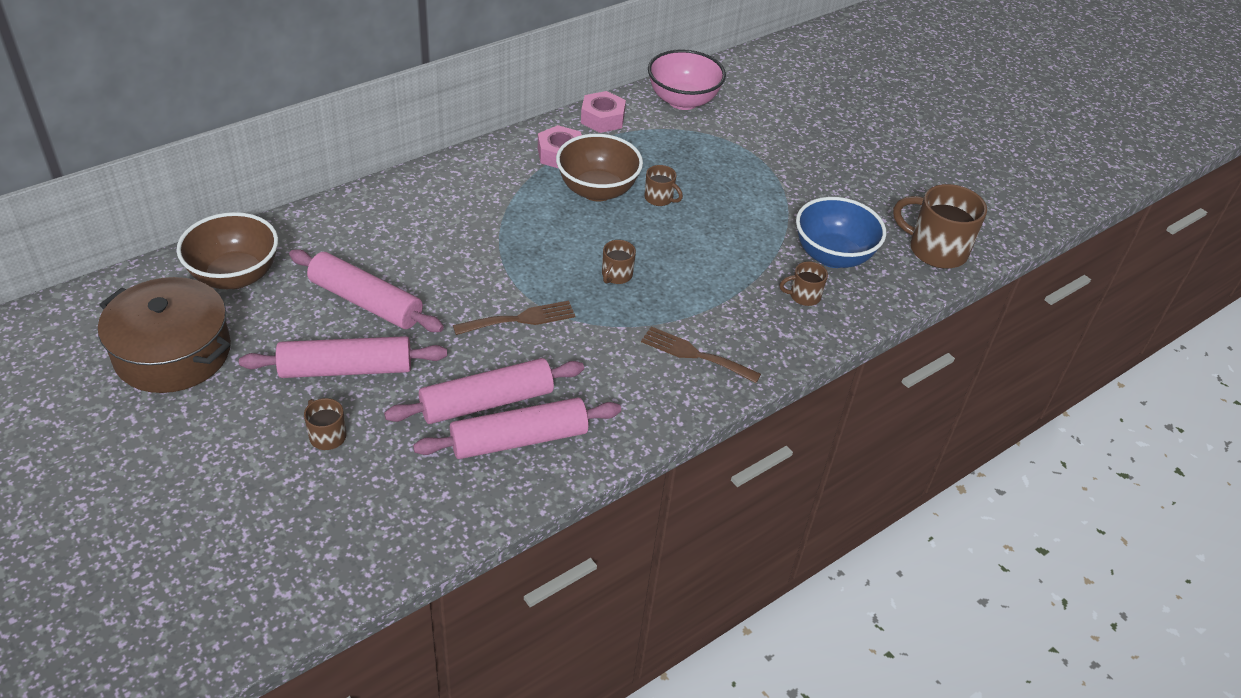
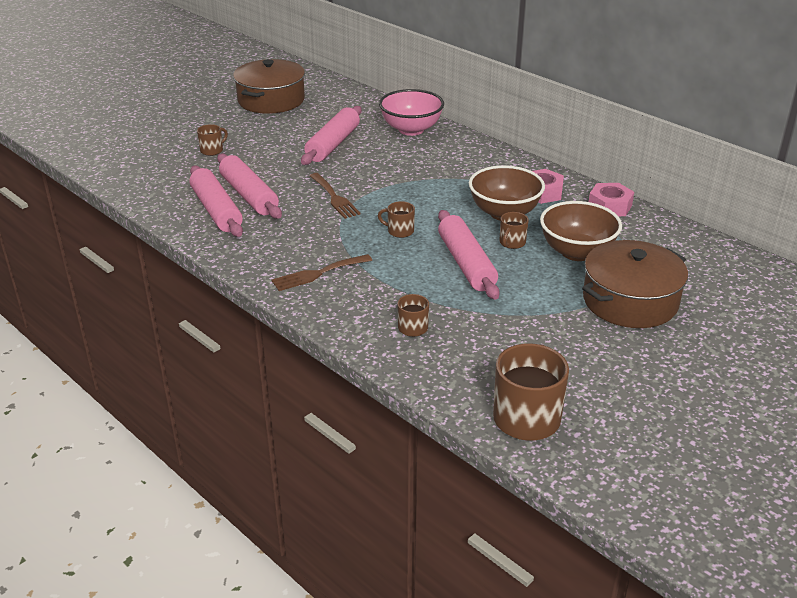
camera: 85 degrees right, 10 degrees down
brown bowl [176,212,278,289] -> brown bowl moved to [540,201,622,261]
pink rolling pin [239,336,447,378] -> pink rolling pin moved to [438,210,500,300]
brown fork [641,327,761,383] -> brown fork turned 135 degrees counterclockwise [272,254,372,291]
pink bowl [648,49,726,110] -> pink bowl moved to [379,89,444,136]
blue bowl [796,197,886,268] -> none
none -> brown pot [582,240,688,328]

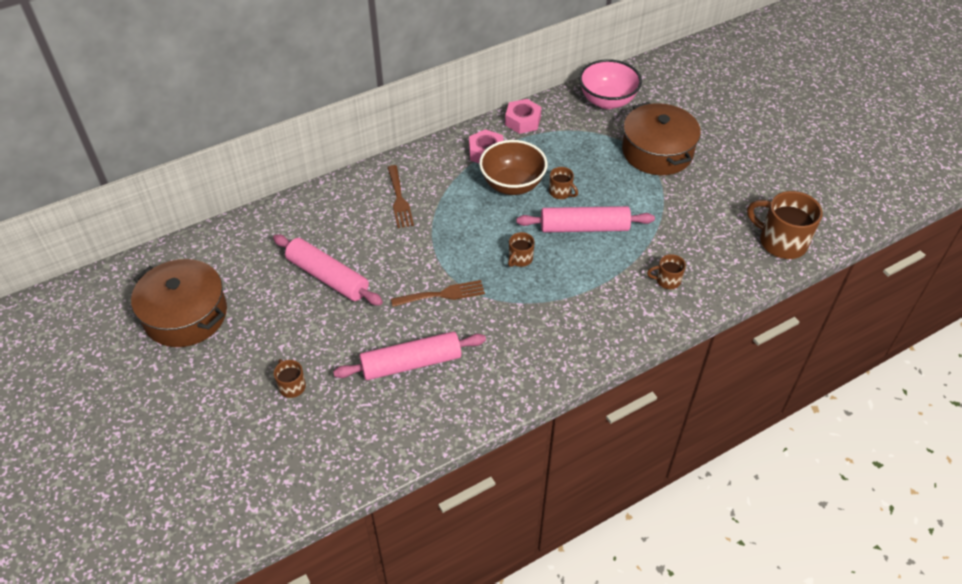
camera: 75 degrees left, 15 degrees up
pink rolling pin [189,166,243,237] -> none
brown fork [272,254,372,291] -> brown fork moved to [387,165,414,228]
pink bowl [379,89,444,136] -> pink bowl moved to [579,59,642,109]
brown bowl [540,201,622,261] -> none

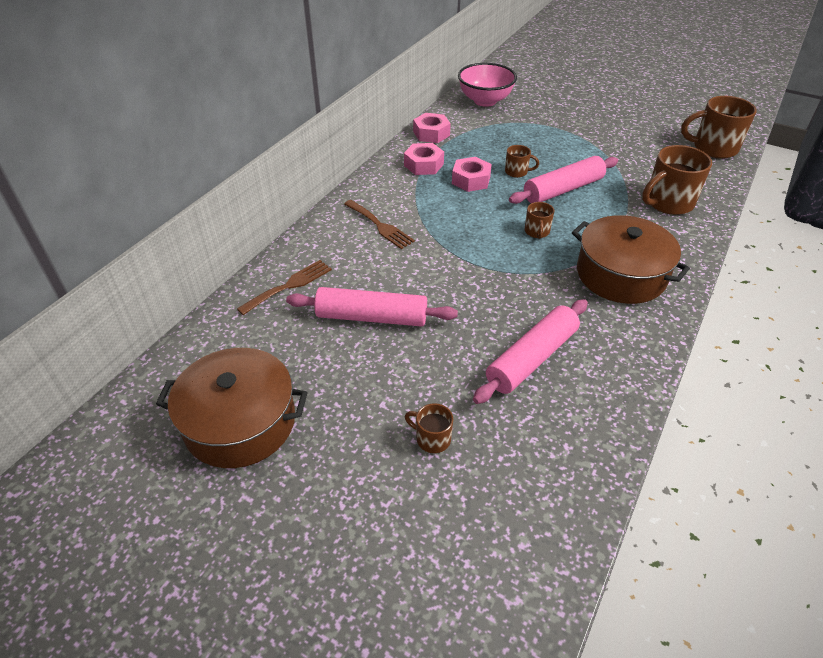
camera: 30 degrees left, 5 degrees down
brown fork [391,280,485,307] -> brown fork moved to [237,260,332,315]
brown bowl [479,140,548,195] -> pink nut [452,157,492,192]
brown pot [622,102,701,175] -> brown pot moved to [572,215,690,304]
brown mug [647,254,686,289] -> brown mug [642,145,712,215], size x1.98

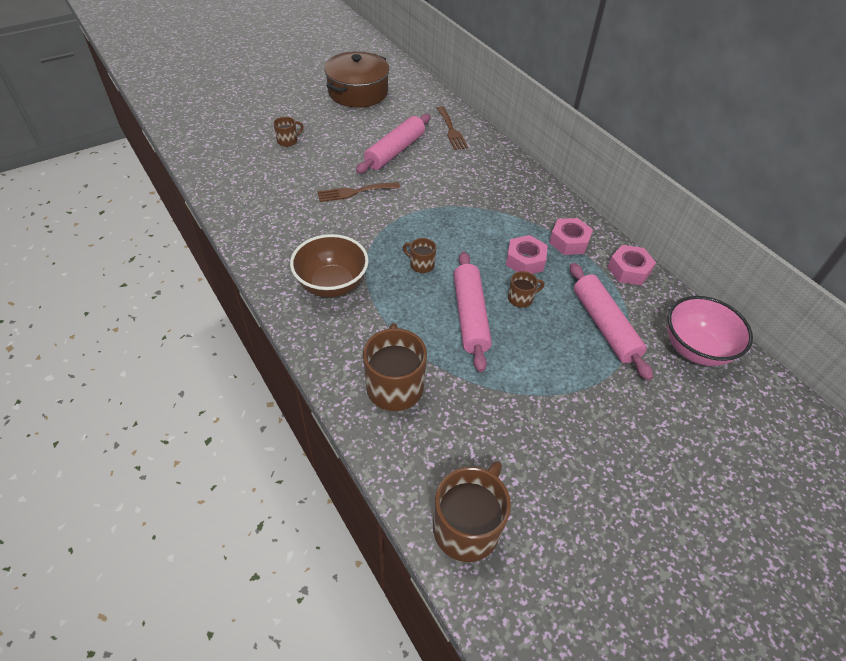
camera: 115 degrees right, 5 degrees up
brown fork [344,200,415,249] -> brown fork moved to [317,182,400,202]
pink rolling pin [473,299,588,404] -> pink rolling pin moved to [570,263,653,380]
brown mug [505,145,539,178] -> brown mug turned 150 degrees counterclockwise [508,271,545,308]
brown pot [572,215,690,304] -> brown bowl [290,234,369,298]

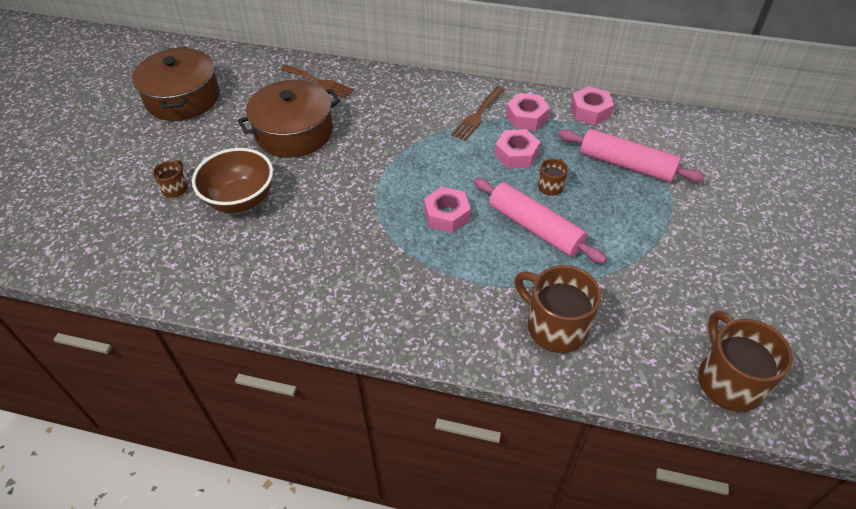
camera: 40 degrees left, 0 degrees up
brown bowl [290,234,369,298] -> brown bowl moved to [192,148,273,213]
brown fork [317,182,400,202] -> brown fork moved to [451,86,505,141]
pink rolling pin [356,114,431,174] -> brown pot [237,80,340,158]
brown mug [403,238,436,273] -> pink nut [424,187,471,233]
pink bowl [668,296,753,366] -> none

